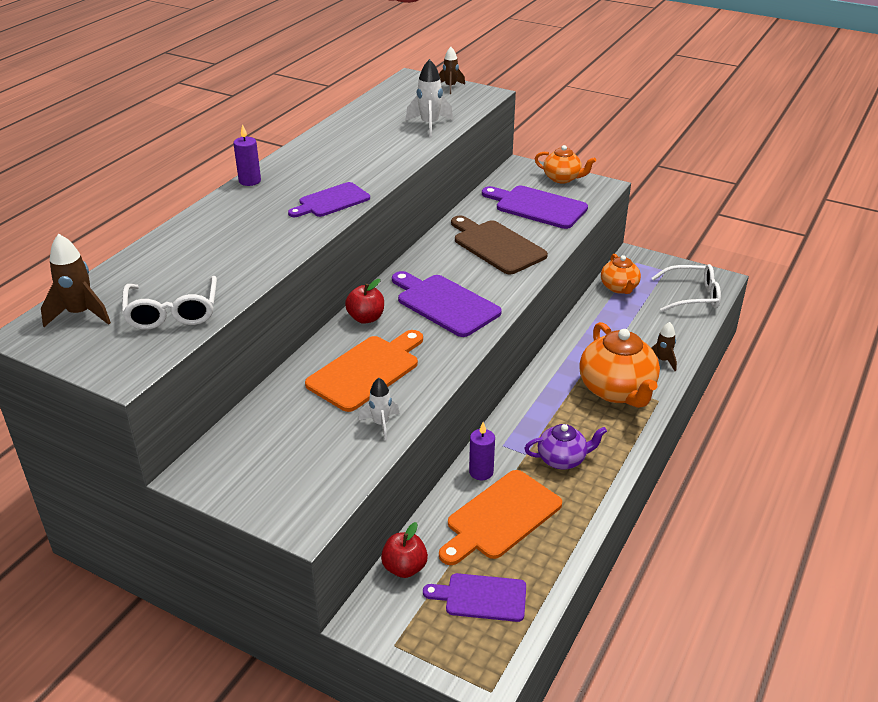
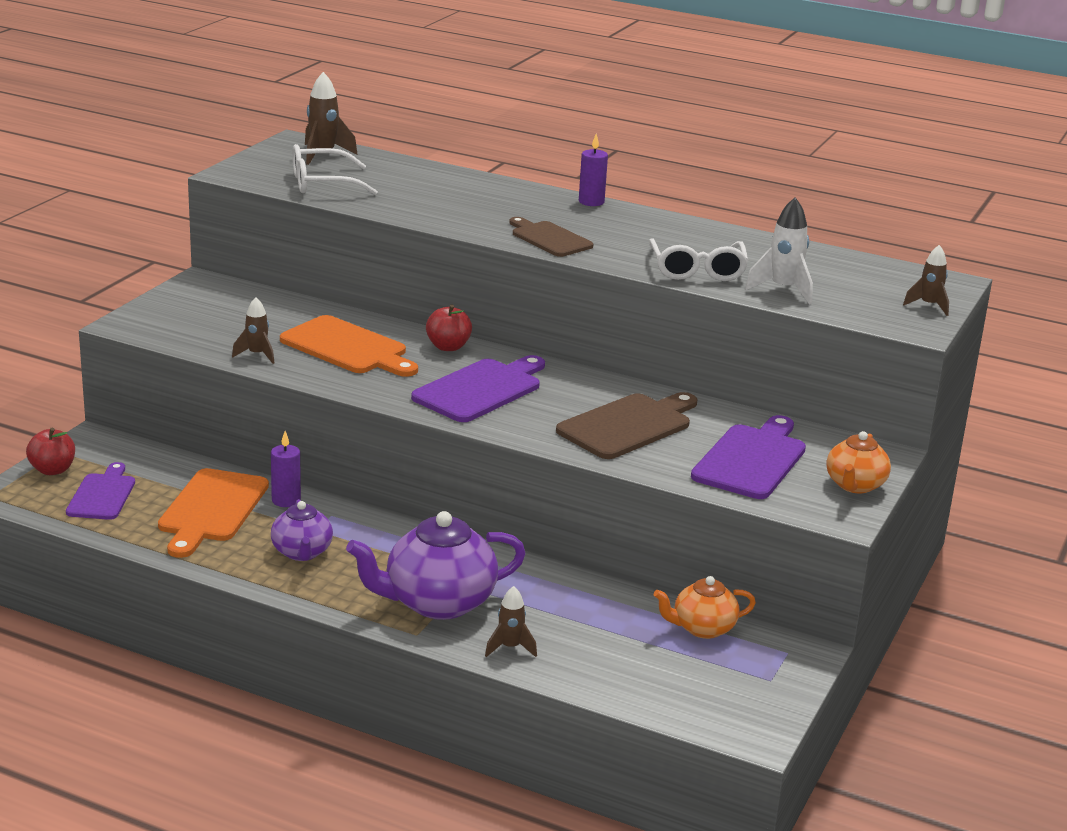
camera: 85 degrees right, 10 degrees down
purple cutting board [288,182,370,217] -> brown cutting board [509,217,593,257]
white rocket [358,378,400,440] -> brown rocket [232,297,274,364]
red apple [381,522,428,578] -> red apple moved to [26,428,75,475]
orange cutting board [439,470,562,565] -> orange cutting board turned 120 degrees counterclockwise [158,468,269,558]
orange teapot [579,322,660,408] -> purple teapot [346,511,526,620]
white glasses [652,264,721,312] -> white glasses moved to [649,238,749,281]

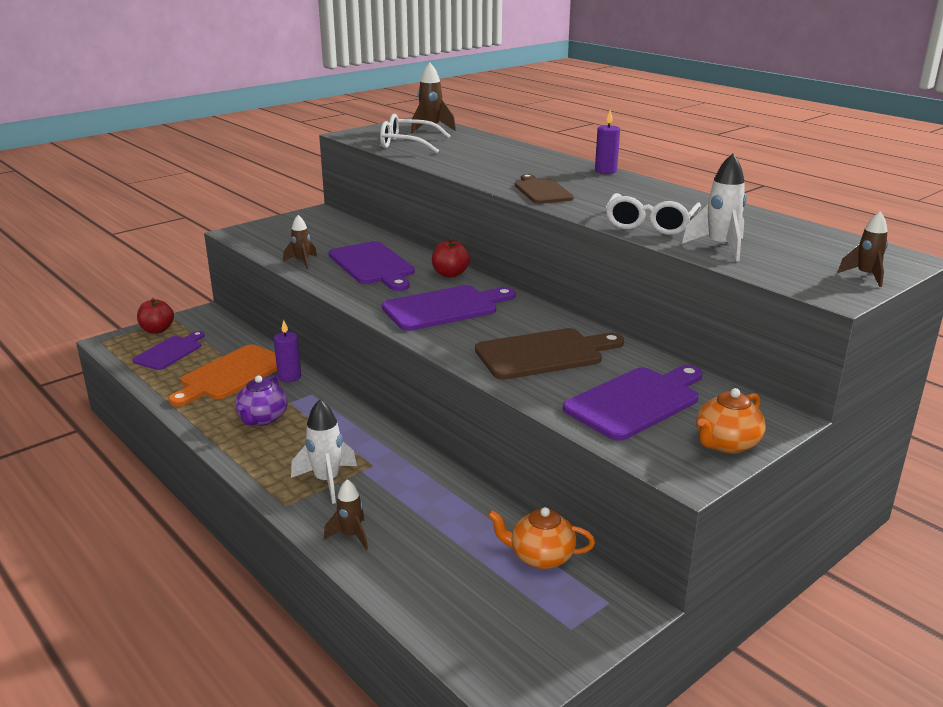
camera: 25 degrees right, 0 degrees up
orange cutting board [280,315,418,377] -> purple cutting board [329,241,415,291]
purple teapot [346,511,526,620] -> white rocket [291,399,357,504]

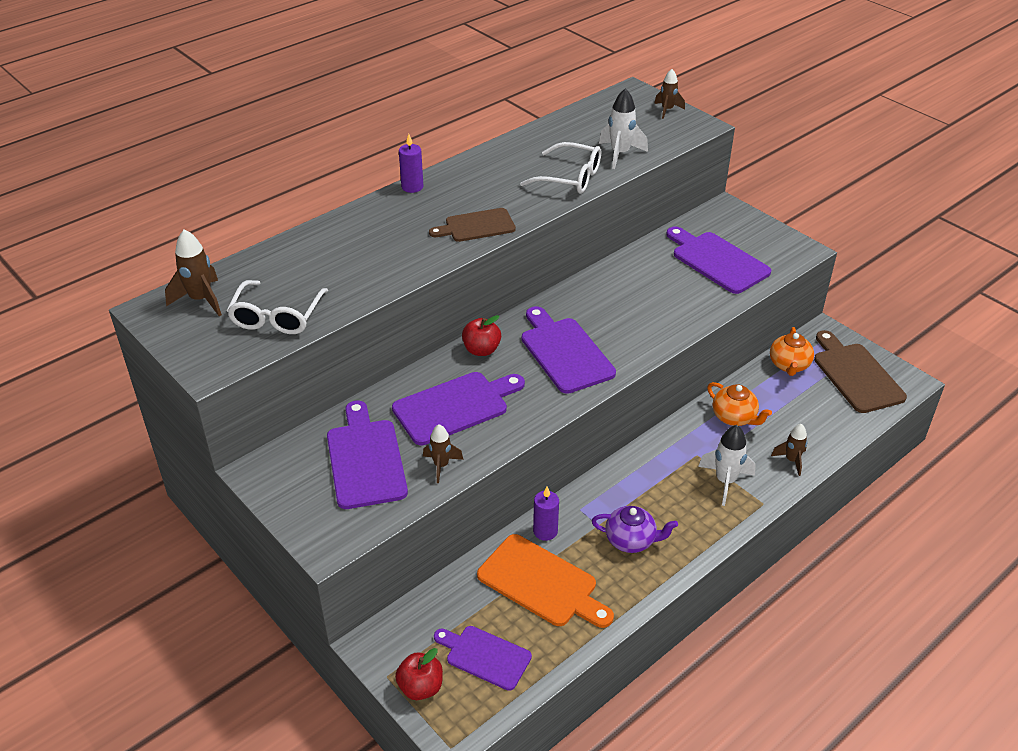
camera: 90 degrees left, 15 degrees up
brown cutting board [475,328,624,380] -> brown cutting board moved to [814,330,907,413]
orange teapot [696,388,766,454] -> orange teapot moved to [707,382,772,426]
none -> purple cutting board [327,401,408,509]

